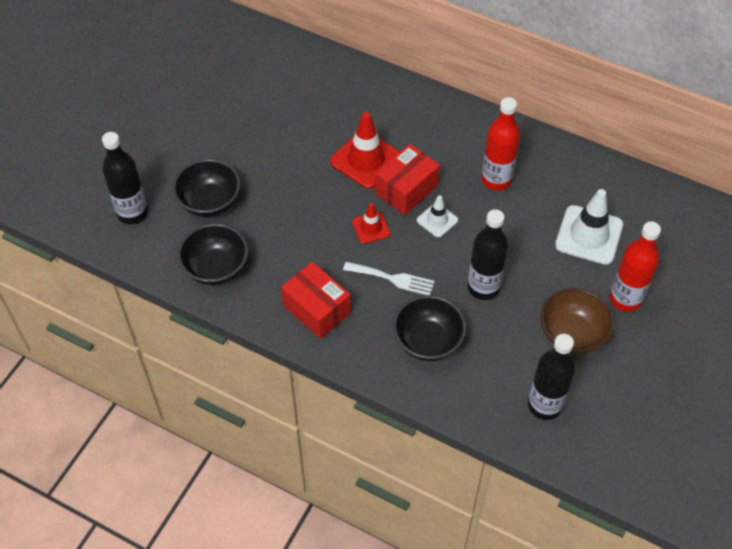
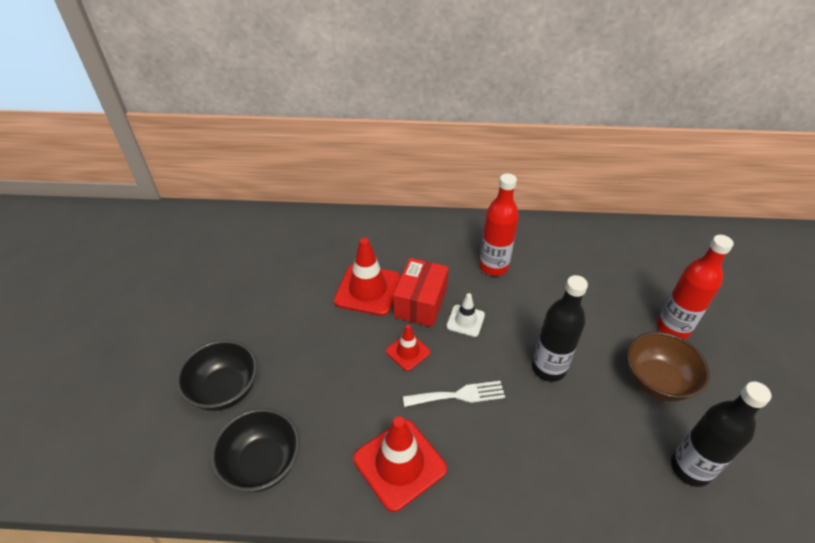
camera: 25 degrees left, 10 degrees down
black bottle [102,132,148,224] -> none
red box [281,262,351,339] -> red traffic cone [353,416,447,512]
black bowl [393,295,466,361] -> none
white traffic cone [555,189,623,265] -> none

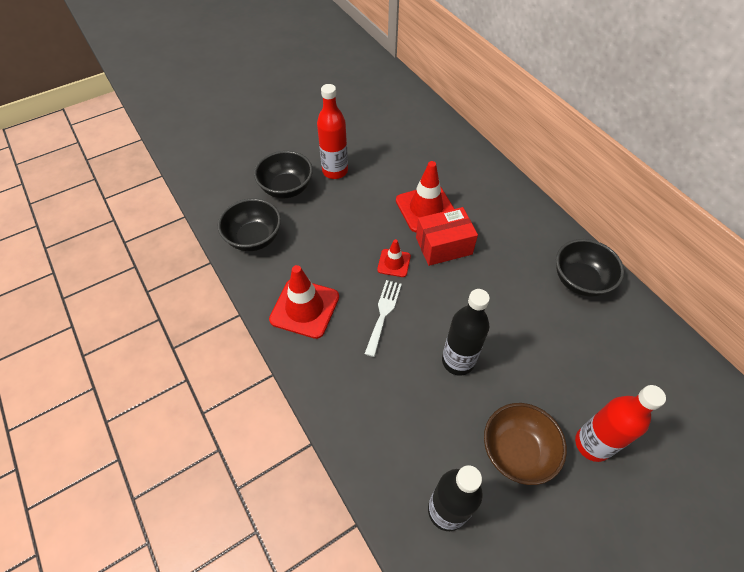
camera: 55 degrees right, 10 degrees up
white fork [403,381,505,407] -> white fork turned 120 degrees counterclockwise [365,280,402,357]
white traffic cone [447,293,485,337] -> none
red bottle [479,173,519,276] -> red bottle moved to [317,84,348,179]
none -> black bowl [556,239,624,297]

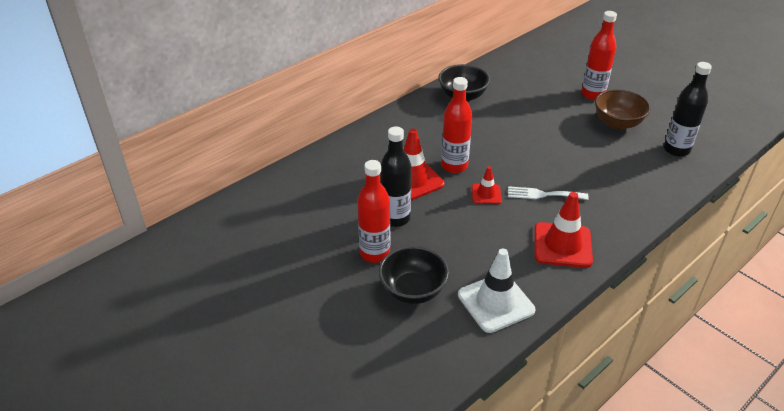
camera: 100 degrees left, 15 degrees down
black bowl [218,198,281,251] -> white traffic cone [458,249,535,333]
red box [416,207,478,266] -> red bottle [441,77,472,173]
black bottle [442,289,490,376] -> black bottle moved to [380,126,411,227]

